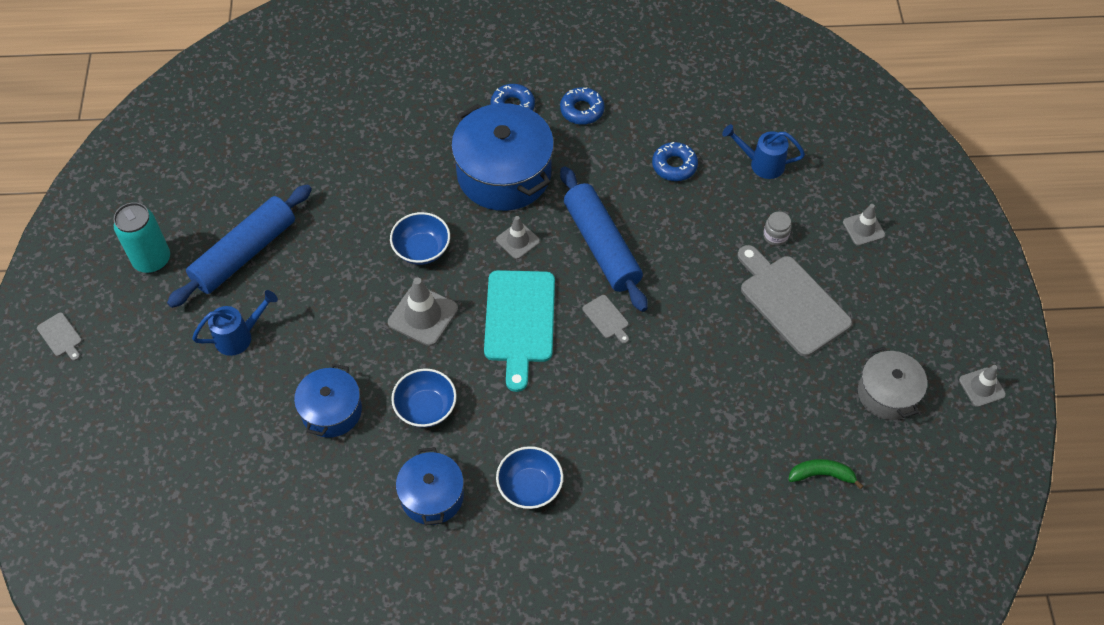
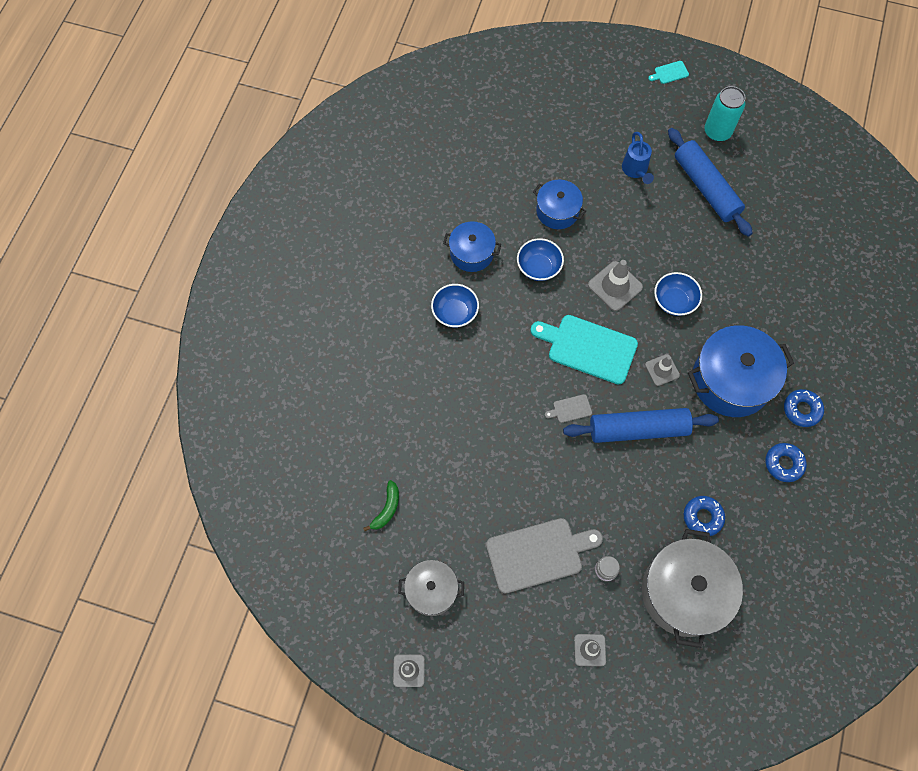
camera: 110 degrees right, 10 degrees up
grey cutting board [37,313,82,361] -> turquoise cutting board [648,61,689,84]
blue watering can [722,124,805,179] -> grey pot [642,529,743,648]

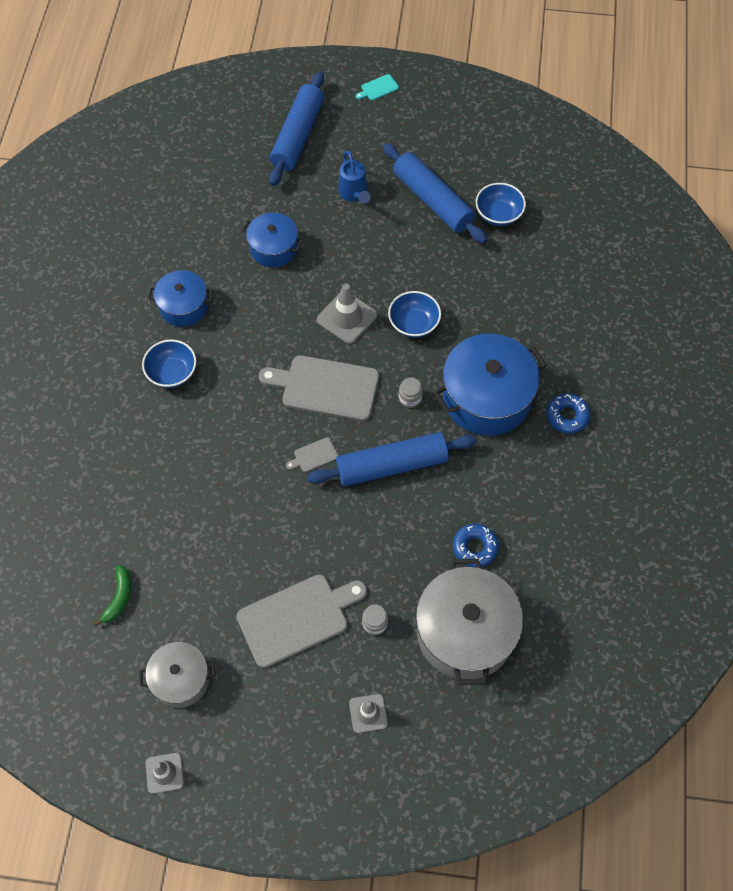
camera: 10 degrees left, 5 degrees down
blue bowl [517,238,564,281] -> blue bowl moved to [476,183,526,226]
turquoise cutting board [530,315,638,385] -> grey cutting board [259,355,379,421]
grey traffic cone [645,354,680,386] -> grey jar [399,377,423,408]
turquoise can [704,86,745,142] -> none
blue donut [766,443,807,482] -> none
none -> blue rolling pin [269,71,324,186]

